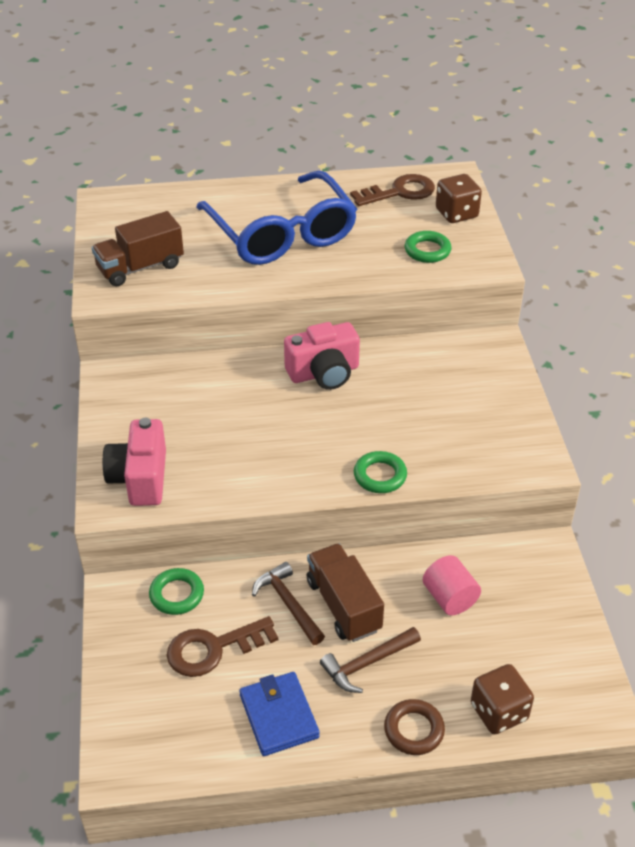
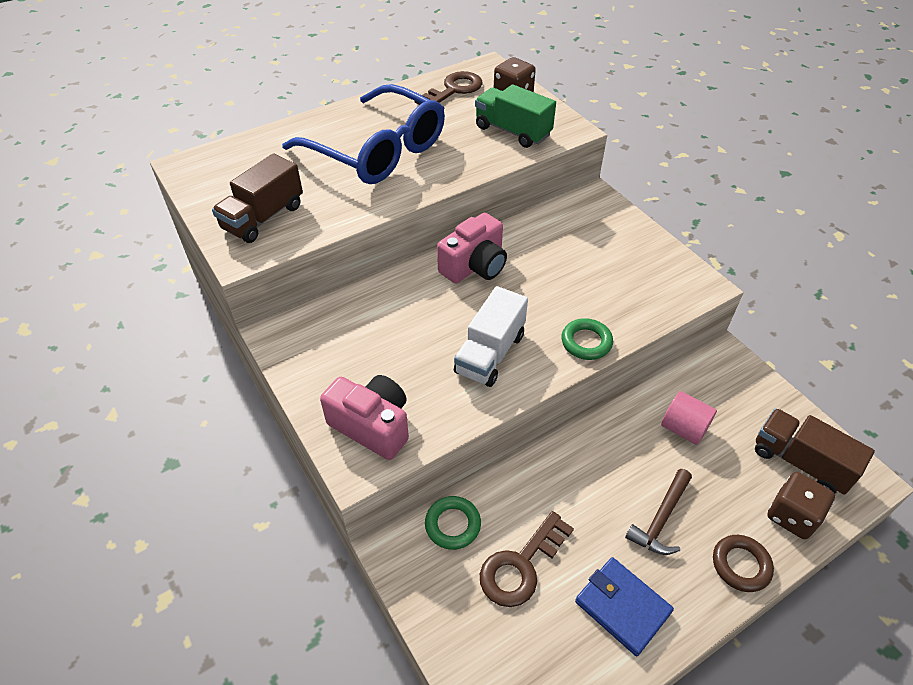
camera: 25 degrees left, 5 degrees up
pink camera [102,418,166,506] -> pink camera turned 150 degrees clockwise [320,375,409,460]
brown hammer [252,562,325,645] -> none
brown truck [307,543,384,642] -> brown truck moved to [755,408,875,495]
green ring [405,231,451,263] -> green truck [475,84,556,148]
none -> white truck [454,286,528,387]

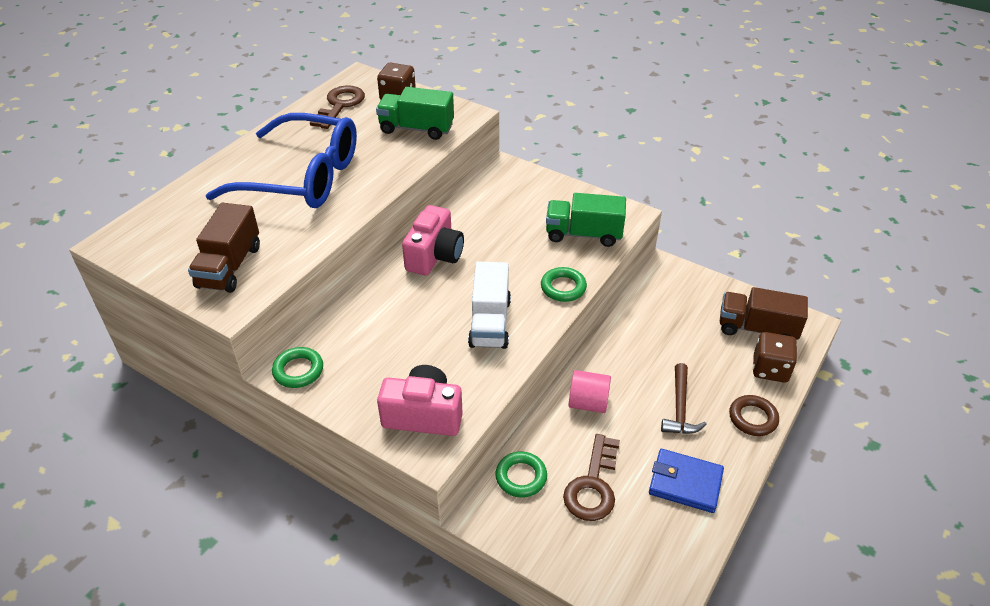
camera: 25 degrees left, 5 degrees down
pink cylinder [661,391,717,445] -> pink cylinder moved to [569,370,611,413]
none -> green ring [272,347,323,388]
none -> green truck [546,193,626,247]

